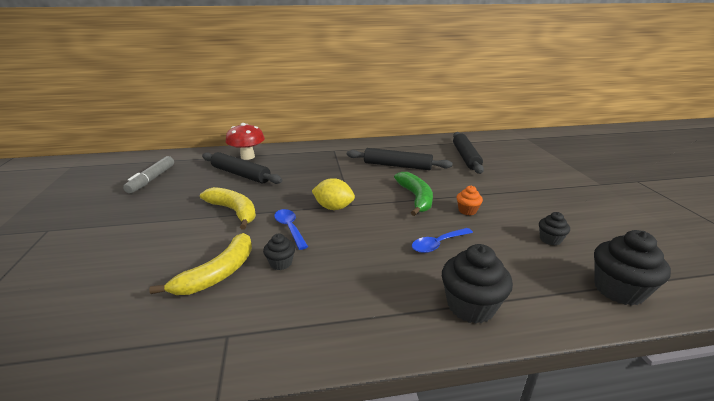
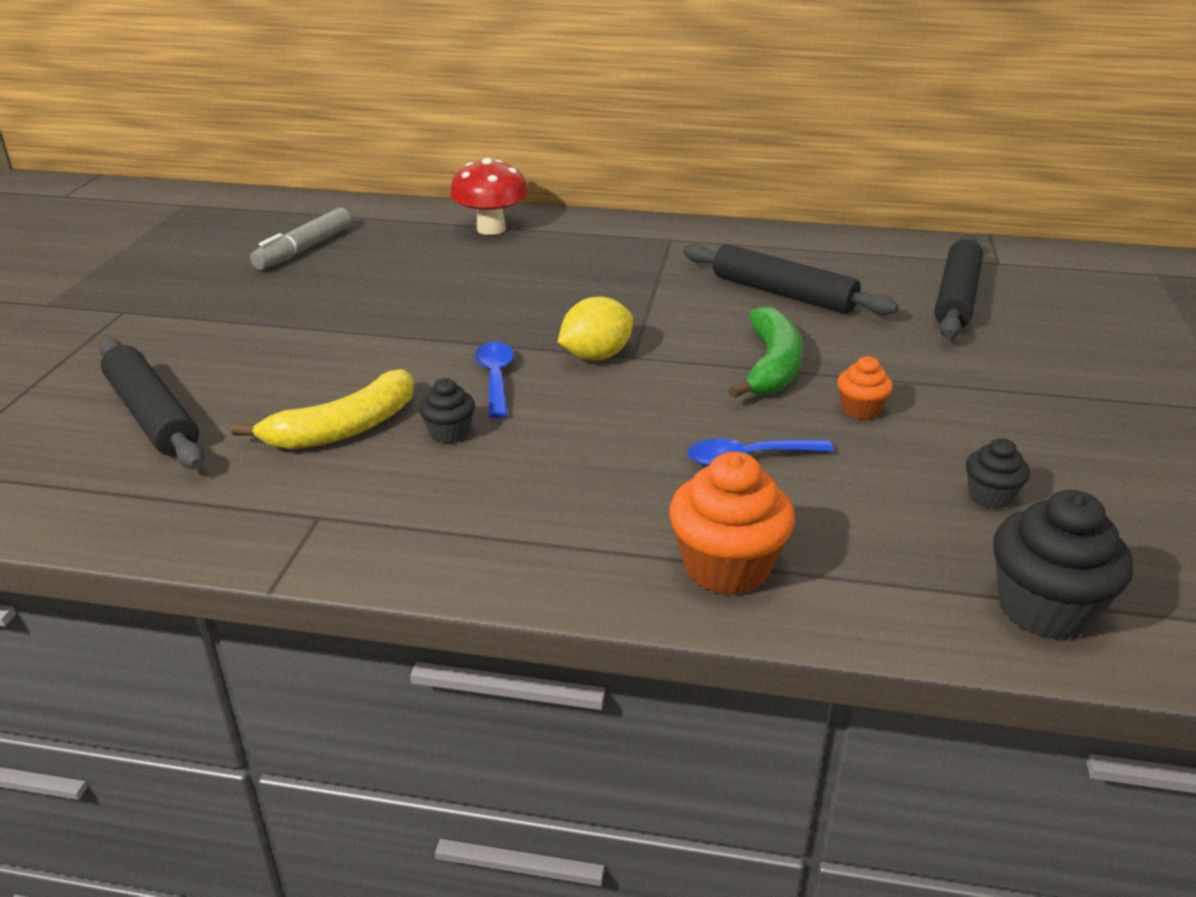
camera: 20 degrees right, 5 degrees up
yellow banana [200,187,256,229] -> none
black rolling pin [202,152,282,184] -> black rolling pin moved to [99,338,204,469]
yellow lemon [312,178,355,210] -> yellow lemon turned 75 degrees counterclockwise [558,297,633,361]
black cupcake [442,244,513,324] -> orange cupcake [669,452,795,595]

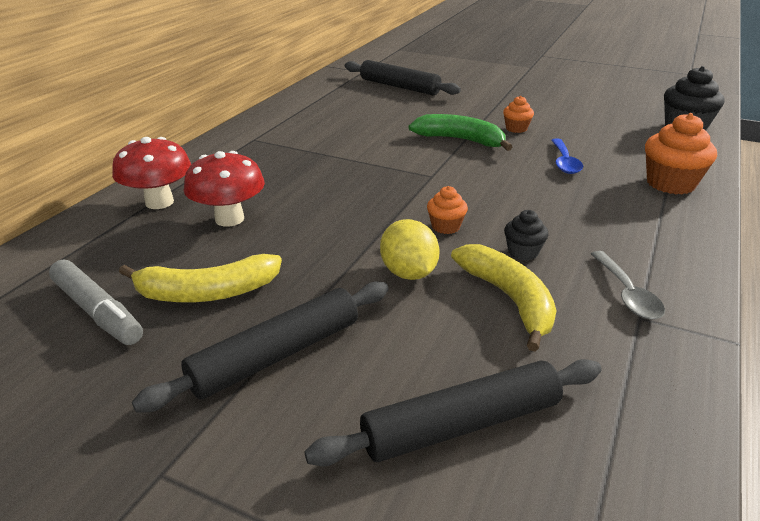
camera: 75 degrees left, 0 degrees up
blue spoon [475,342,514,418] -> orange cupcake [427,186,468,234]
yellow lemon [558,297,633,361] -> yellow lemon moved to [380,219,439,280]
black rolling pin [683,244,898,315] -> black rolling pin moved to [132,281,389,413]
black cupcake [966,438,1030,509] -> none
none -> yellow banana [119,254,282,302]
none -> red mushroom [184,151,265,226]
none -> grey spoon [591,251,665,320]

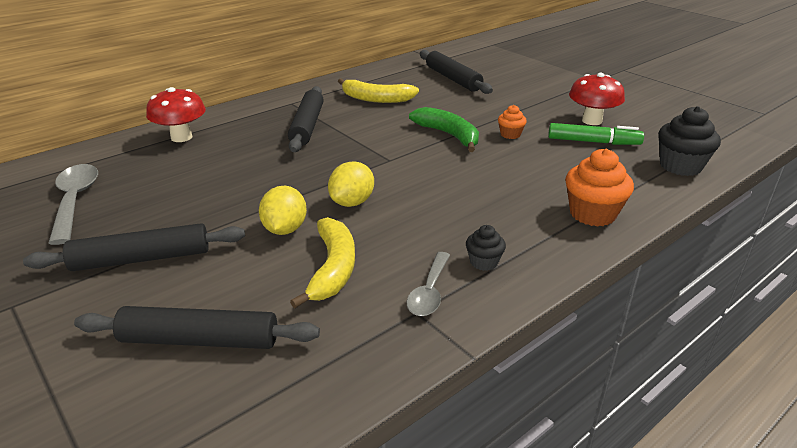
camera: 25 degrees right, 0 degrees up
grey marker [49,260,143,345] -> grey spoon [48,164,98,245]
yellow banana [119,254,282,302] -> yellow banana moved to [338,78,419,103]
red mushroom [184,151,265,226] -> red mushroom moved to [569,73,625,125]
orange cupcake [427,186,468,234] -> yellow lemon [328,161,374,207]
black cupcake [504,210,549,261] -> black cupcake moved to [466,225,506,271]
blue spoon [551,138,583,174] -> none
none -> black rolling pin [288,86,324,152]
none -> green marker [548,123,644,145]

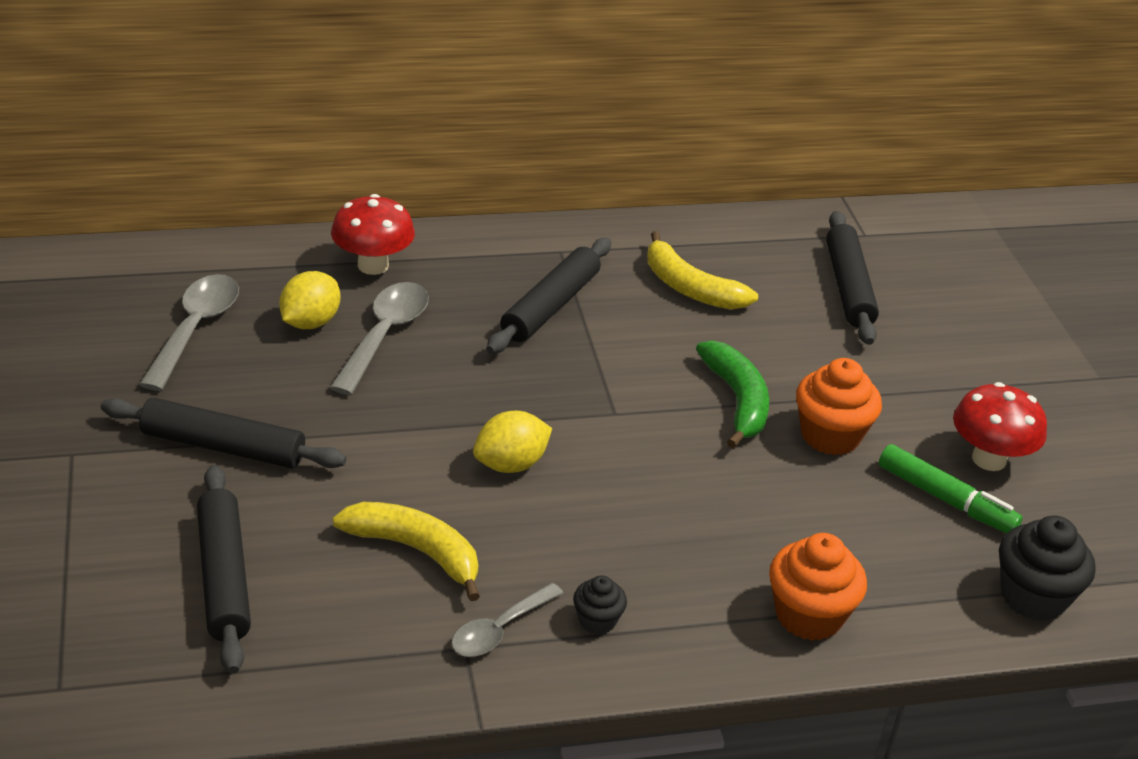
camera: 25 degrees right, 5 degrees up
black rolling pin [74,306,320,349] -> black rolling pin turned 45 degrees clockwise [197,465,251,674]
yellow lemon [259,186,307,235] -> yellow lemon moved to [279,271,340,329]
yellow banana [290,217,355,308] -> yellow banana turned 90 degrees counterclockwise [333,502,480,601]
orange cupcake [498,105,527,139] -> orange cupcake [796,358,882,455], size x1.83
none -> grey spoon [330,282,429,395]

